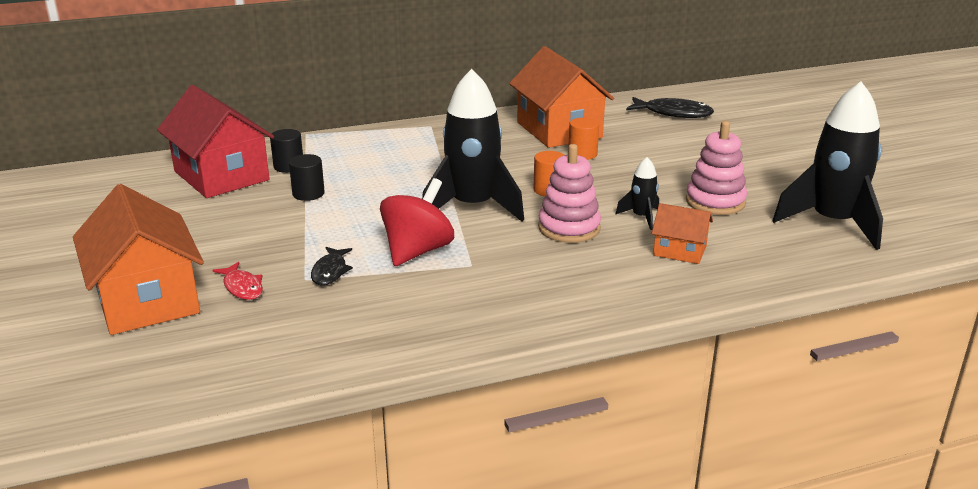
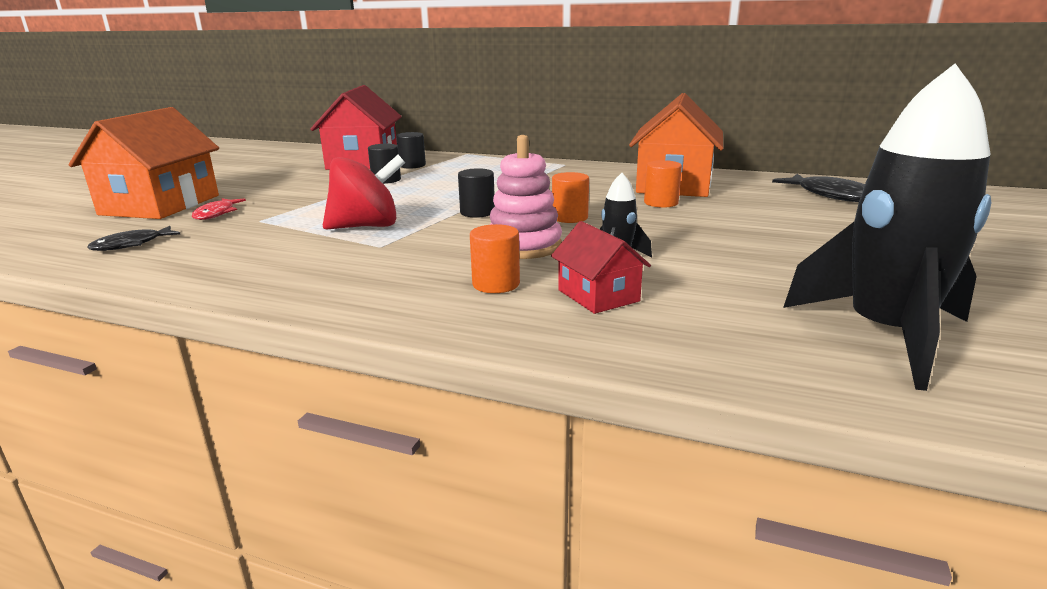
camera: 40 degrees right, 5 degrees down
black fish [311,247,353,285] -> black fish moved to [87,226,180,251]
black rocket [422,69,524,222] -> black cylinder [458,168,495,218]
orange house [652,203,713,264] -> red house [551,221,651,314]
pink stacking toy [686,121,747,215] -> none
none -> orange cylinder [470,224,520,293]

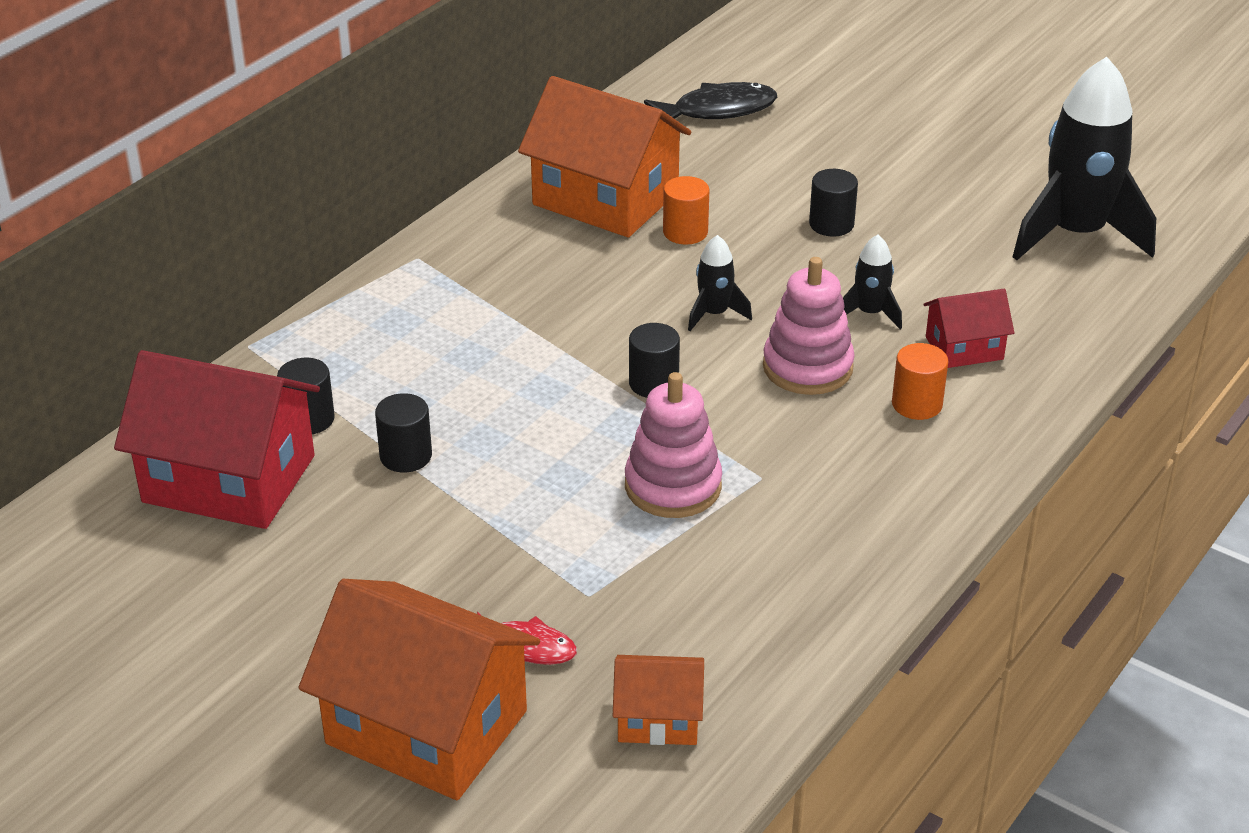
camera: 75 degrees left, 15 degrees up
black fish [87,226,180,251] -> orange house [613,655,704,745]
red spinning top [323,155,405,229] -> pink stacking toy [625,372,722,518]
orange cylinder [552,172,589,223] -> black rocket [688,235,752,331]
none -> black cylinder [809,169,858,236]

